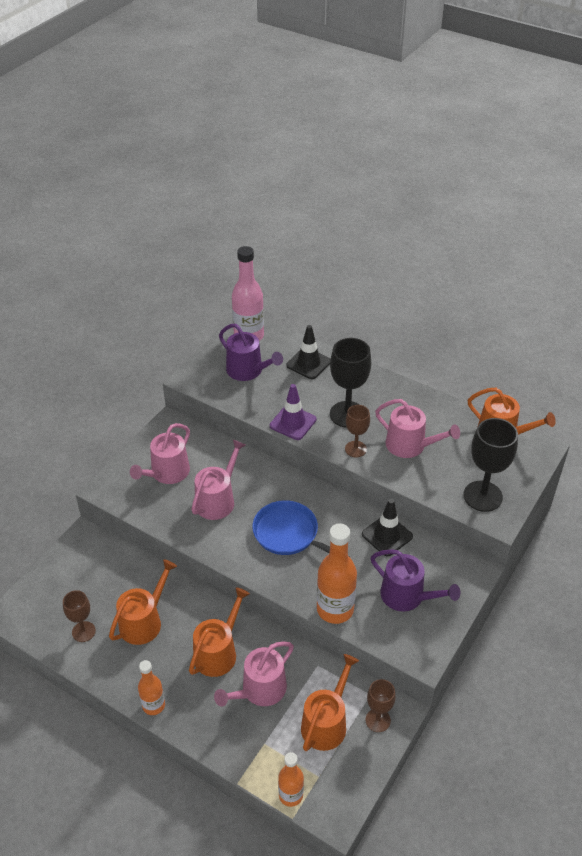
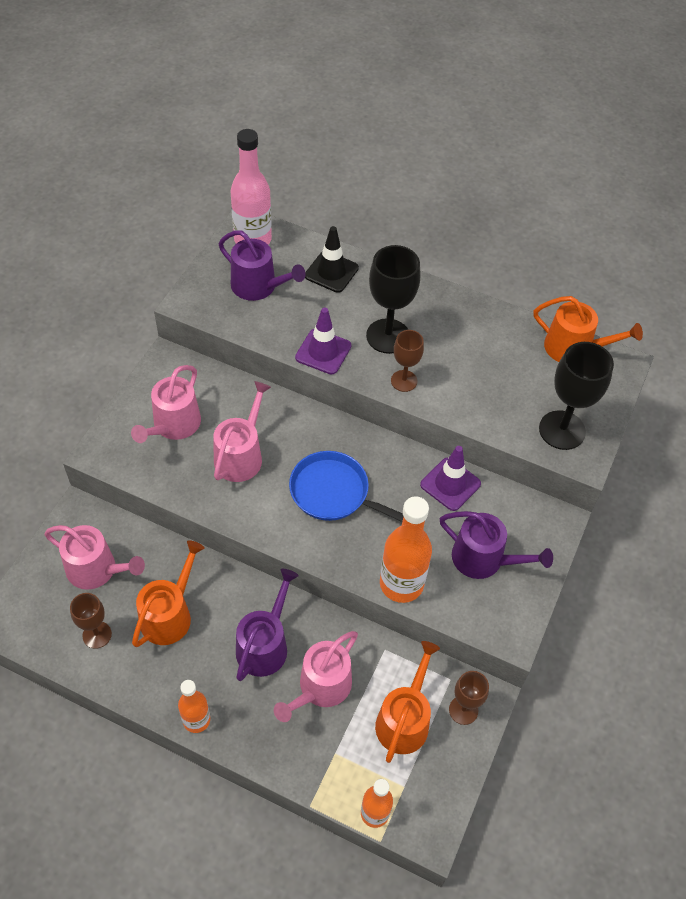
camera: 10 degrees left, 10 degrees up
orange watering can [189,587,250,677] -> purple watering can [236,569,299,681]
black traffic cone [362,499,413,556] -> purple traffic cone [420,446,481,511]
pink watering can [375,399,460,458] -> pink watering can moved to [44,525,145,590]

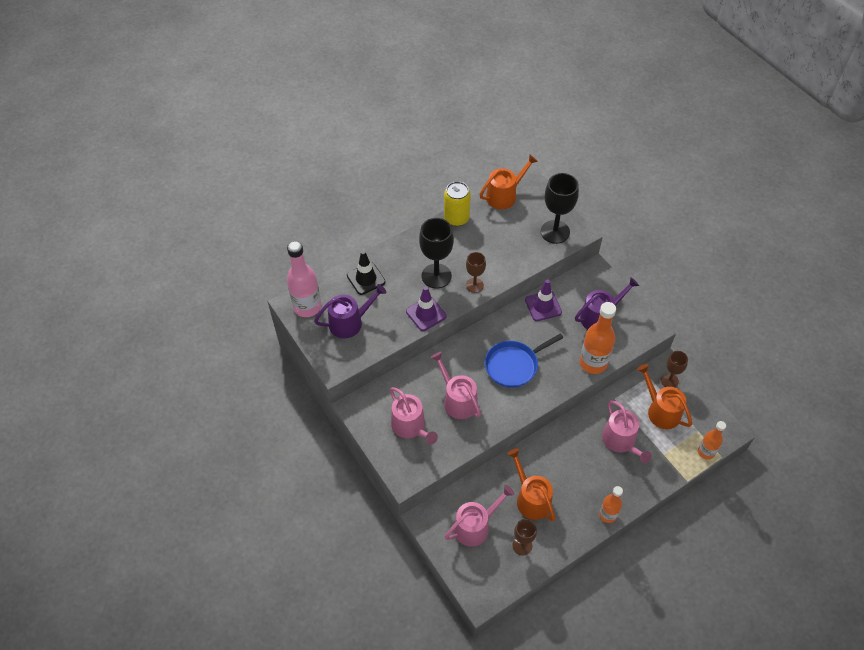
camera: 55 degrees left, 0 degrees up
purple watering can [236,569,299,681] -> none
none -> yellow can [444,181,471,226]

